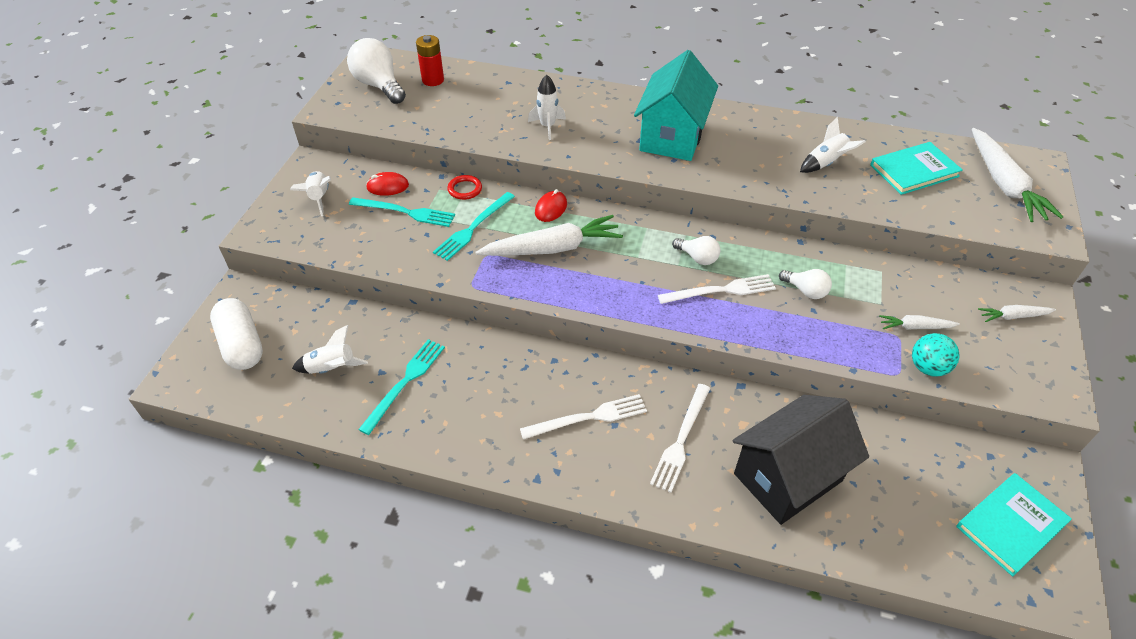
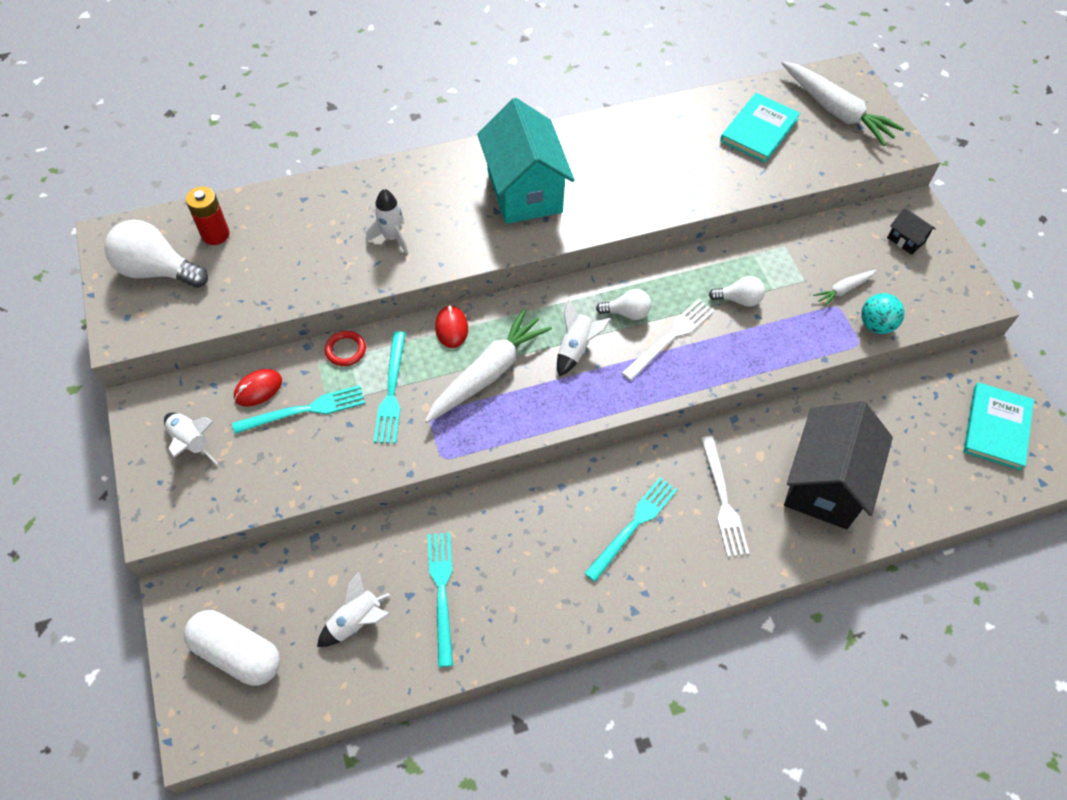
camera: 35 degrees left, 10 degrees up
white fork [520,394,647,439] -> turquoise fork [584,477,677,582]
white rocket [800,117,866,173] -> white rocket moved to [557,299,611,377]
white carrot [978,305,1056,322] -> black house [887,208,936,255]

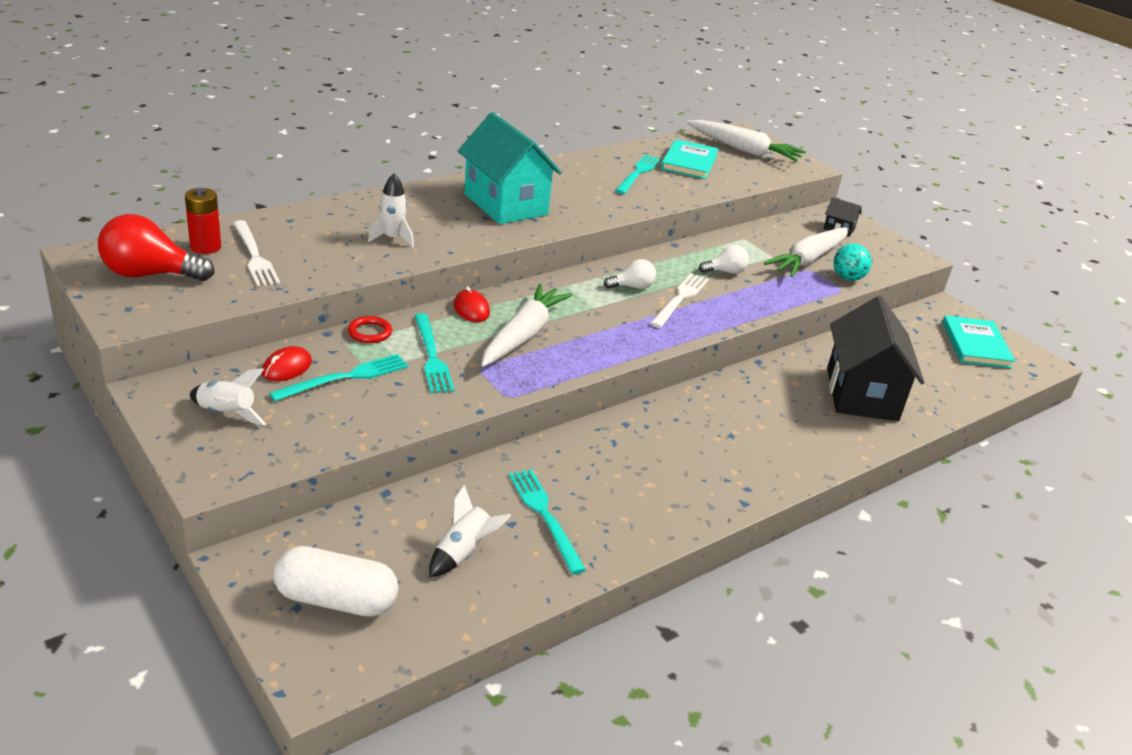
camera: 20 degrees left, 25 degrees down
white light bulb [104,220,208,288] -> red light bulb [98,214,214,281]
white rocket [557,299,611,377] -> none
turquoise fork [584,477,677,582] -> turquoise fork moved to [615,154,661,194]
white fork [701,436,749,557] -> white fork moved to [233,220,280,287]
white carrot [813,270,876,307] -> white carrot [764,227,849,277], size x2.05

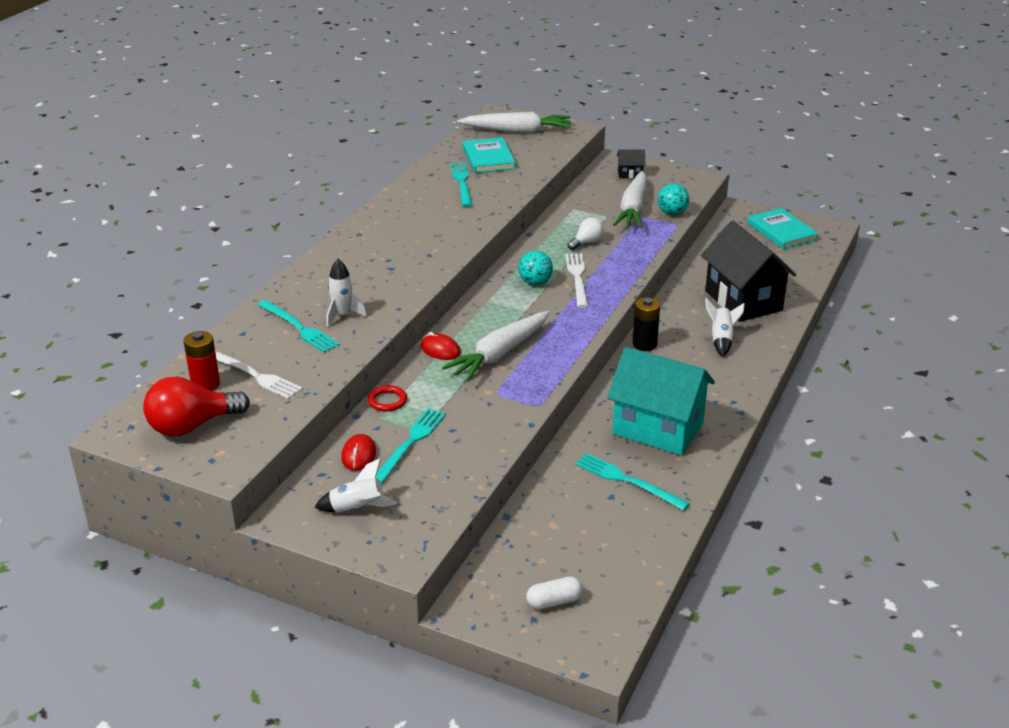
camera: 25 degrees left, 0 degrees up
white capsule [273,546,399,617] -> white capsule [526,577,583,609], size x0.57
turquoise fork [414,313,455,393] -> turquoise fork moved to [258,300,340,353]
white rocket [429,485,511,578] -> white rocket moved to [705,298,745,357]
turquoise house [458,112,562,224] -> turquoise house moved to [607,347,715,455]
white carrot [481,284,573,367] -> white carrot turned 135 degrees counterclockwise [442,311,549,381]
white light bulb [604,259,656,289] -> turquoise ball [518,251,553,285]
none -> black battery [632,298,660,351]

